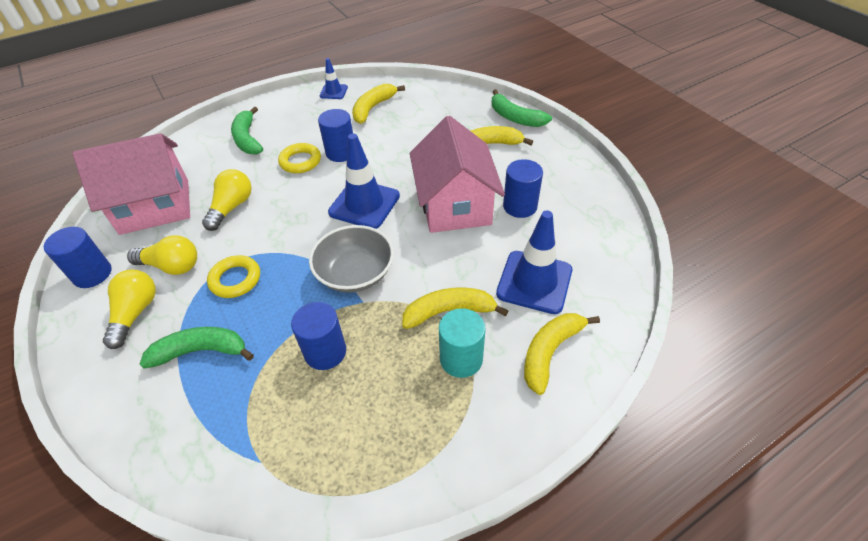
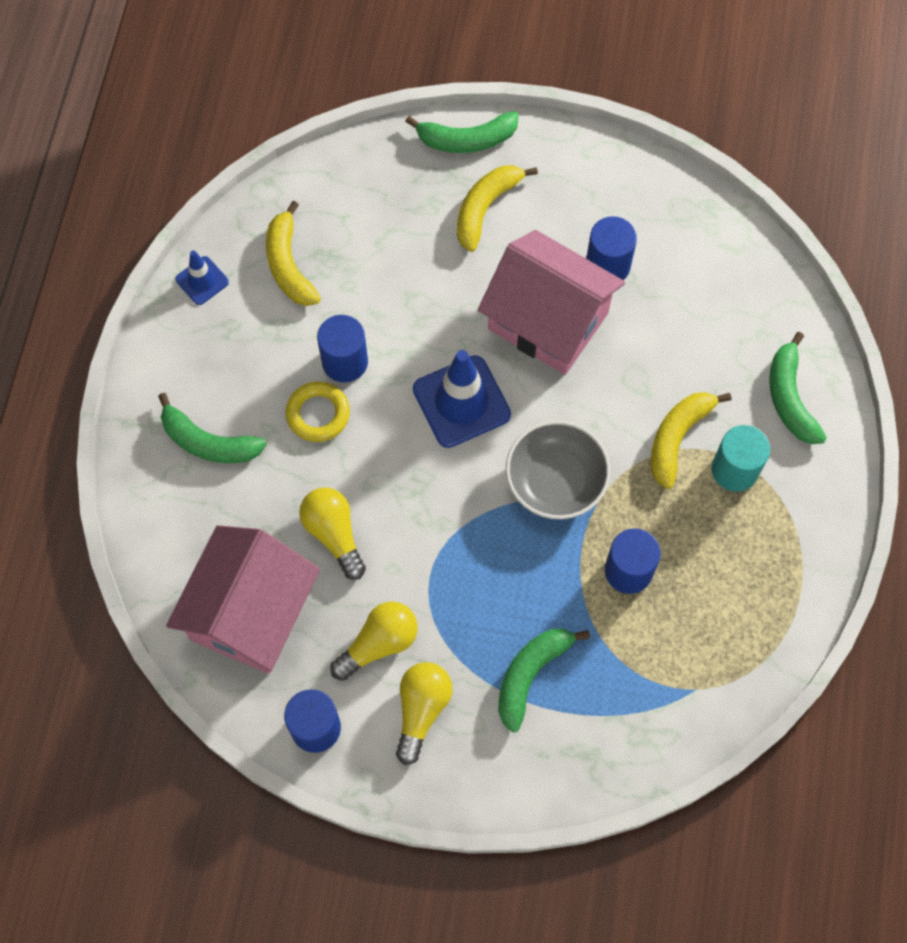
camera: 50 degrees left, 20 degrees up
yellow light bulb [103,269,156,349] -> yellow light bulb turned 60 degrees clockwise [396,662,452,765]
yellow ring [207,255,260,298] -> none
blue traffic cone [496,210,572,314] -> none
yellow banana [524,313,600,395] -> green banana [769,332,827,444]

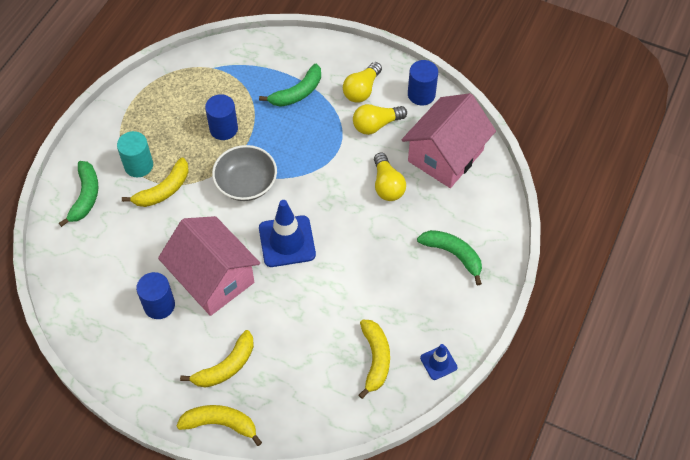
camera: 165 degrees left, 10 degrees down
yellow ring [286,381,350,442] -> none
blue cylinder [317,315,368,383] -> none
green banana [405,111,519,153] -> yellow banana [177,405,262,446]

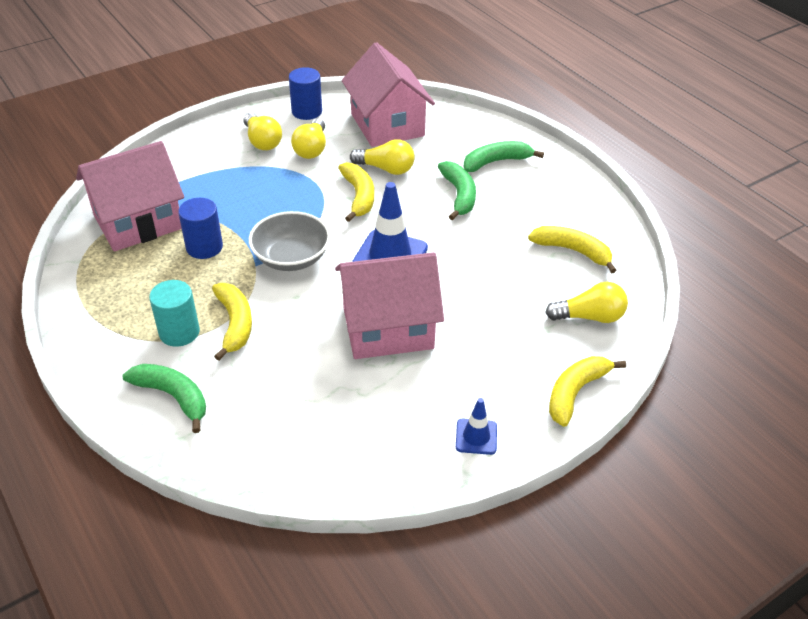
camera: 60 degrees left, 15 degrees down
blue cylinder [136,272,175,319] -> none
yellow banana [180,330,254,388] -> yellow banana moved to [338,162,374,222]
green banana [259,64,321,107] -> green banana moved to [438,161,476,220]
blue traffic cone [420,344,457,380] -> blue traffic cone moved to [456,398,497,455]
none -> pink house [76,141,184,251]
none -> yellow light bulb [545,282,628,323]

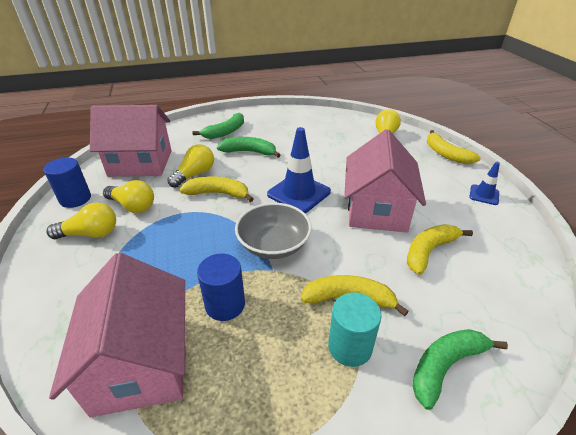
camera: 70 degrees left, 5 degrees down
green banana [464,141,544,172] -> green banana turned 135 degrees counterclockwise [192,113,244,139]
yellow banana [528,226,617,274] -> yellow banana moved to [407,224,473,275]

